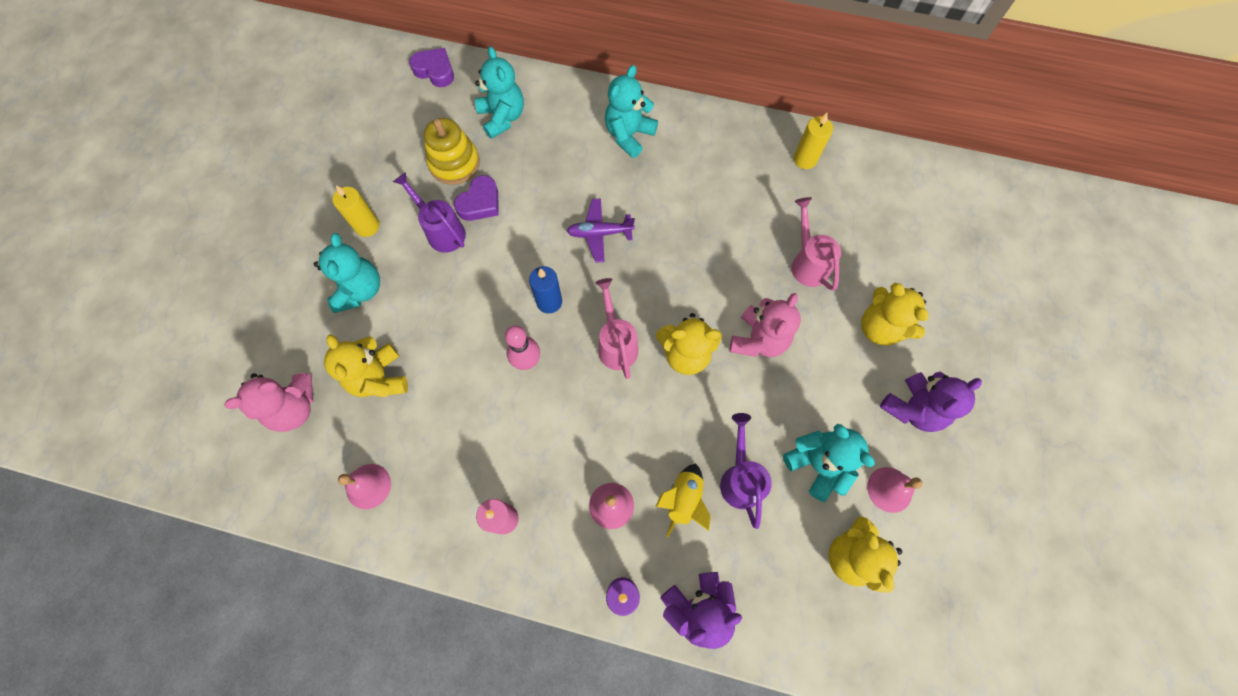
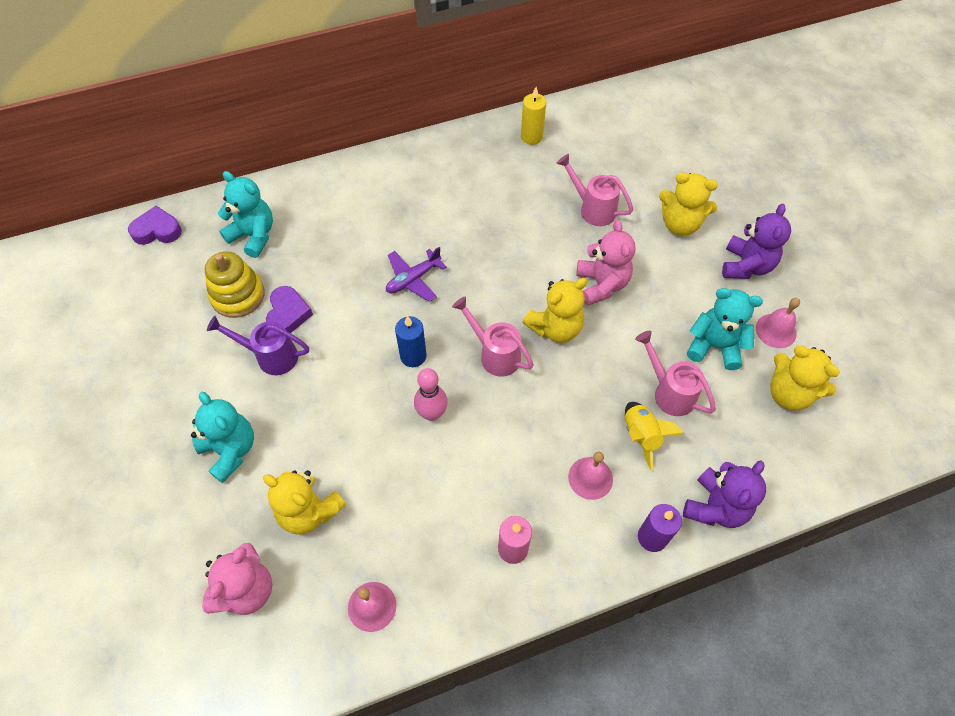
camera: 35 degrees left, 10 degrees down
yellow candle [332,185,379,237] -> none
turquoise teddy bear [605,65,658,158] -> none
purple watering can [720,413,772,529] -> pink watering can [635,331,716,416]

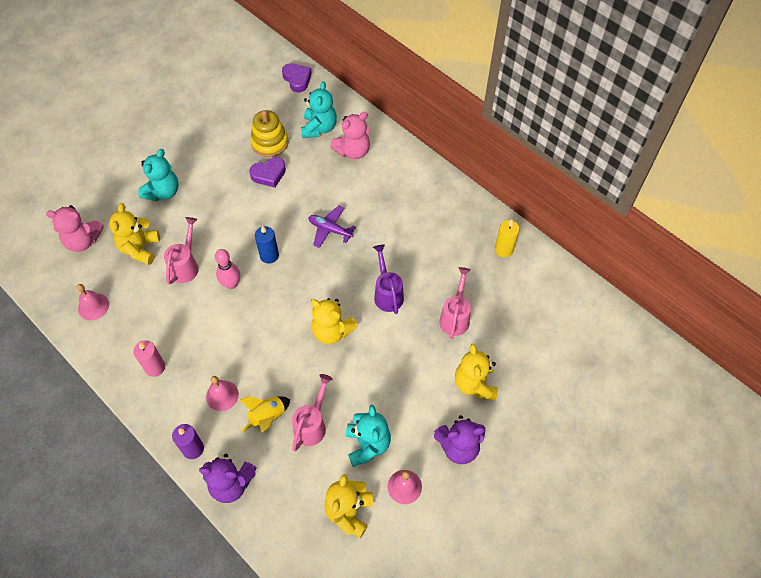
camera: 65 degrees right, 0 degrees up
purple watering can [207,316,309,375] -> purple watering can moved to [373,244,404,314]
pink watering can [452,297,534,377] -> pink watering can moved to [164,217,199,285]
pink teddy bear [576,220,636,306] -> pink teddy bear moved to [330,112,370,159]

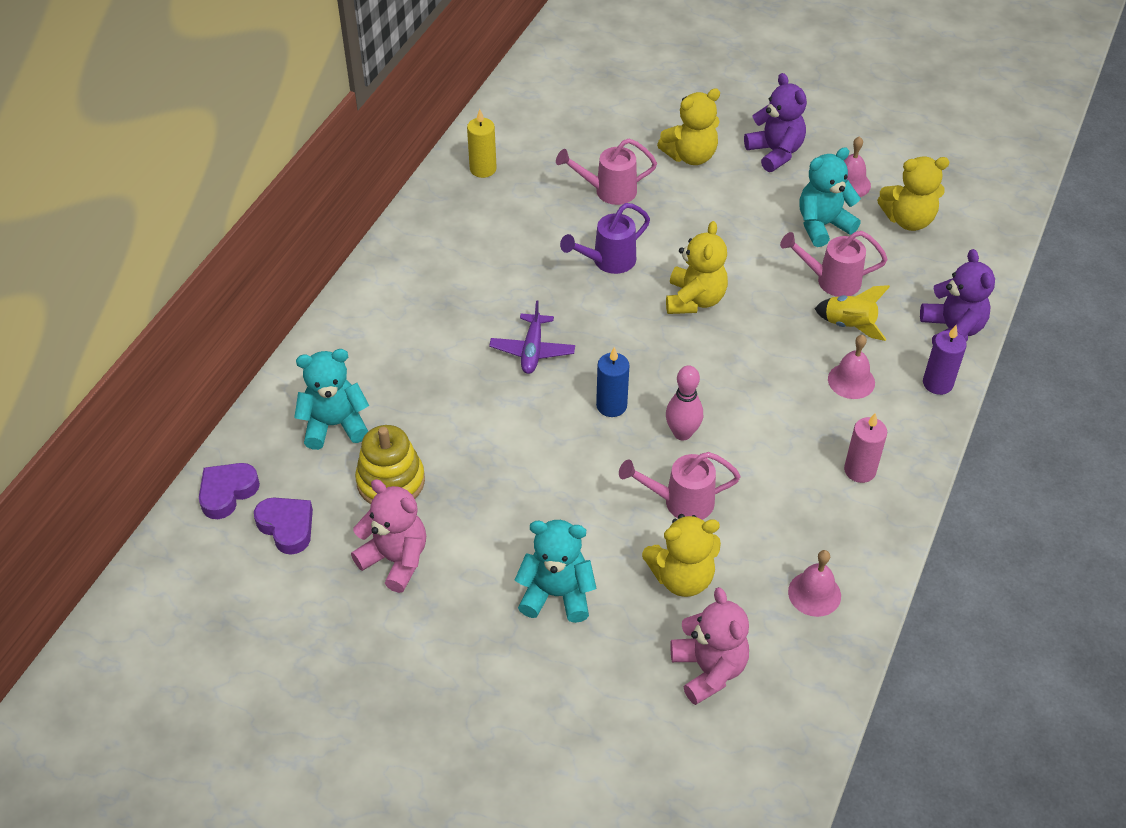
camera: 110 degrees left, 10 degrees down
purple heart [249,157,286,188] -> purple heart moved to [254,498,313,555]
pink teddy bear [330,112,370,159] -> pink teddy bear moved to [351,479,426,593]

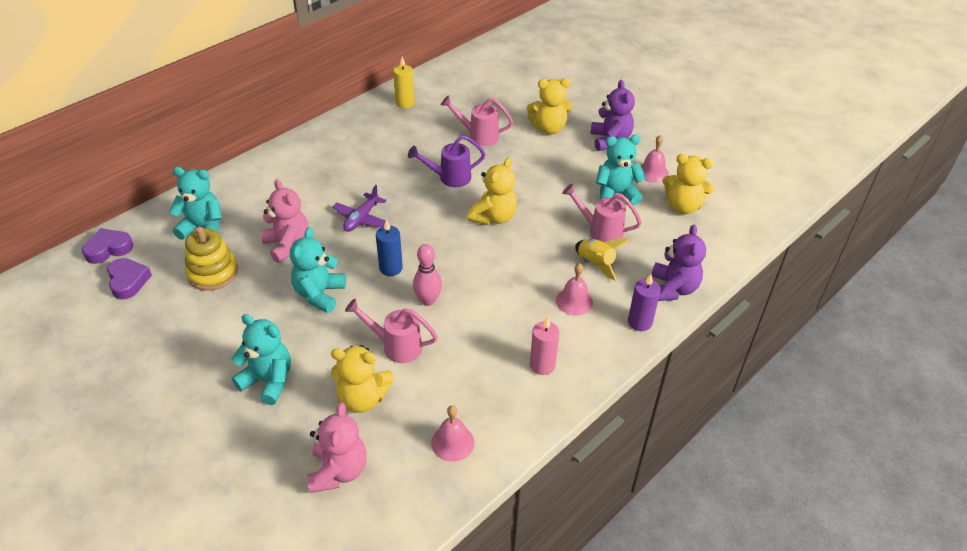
camera: 20 degrees right, 5 degrees down
pink teddy bear [351,479,426,593] -> pink teddy bear moved to [260,179,308,263]
none -> turquoise teddy bear [290,227,346,313]

